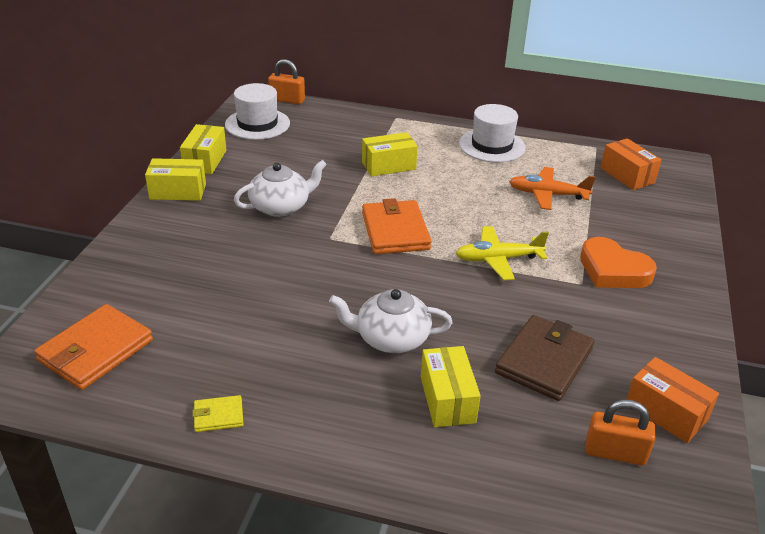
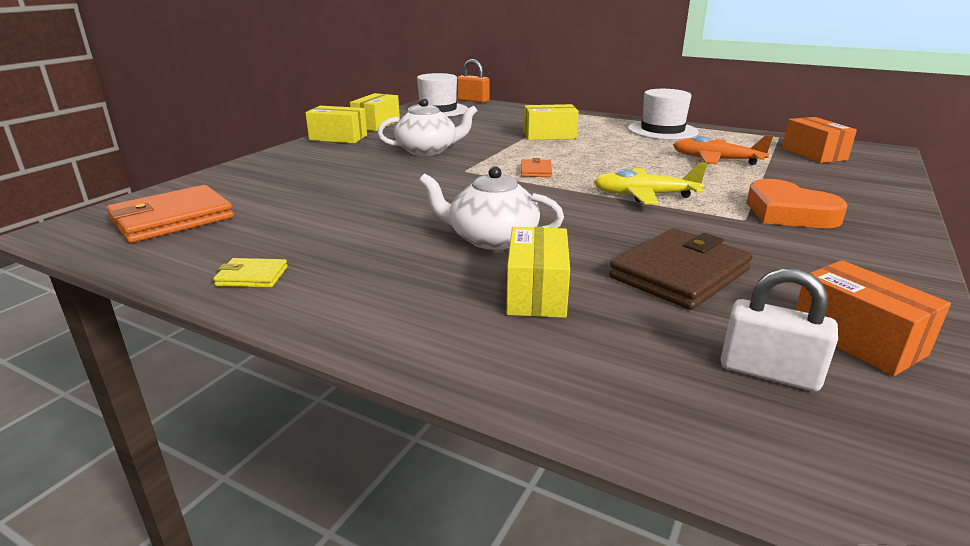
camera: 15 degrees right, 10 degrees down
orange wallet [362,198,431,254] -> orange wallet [521,158,552,177], size x0.49
orange padlock [585,399,656,466] -> white padlock [721,268,838,391]

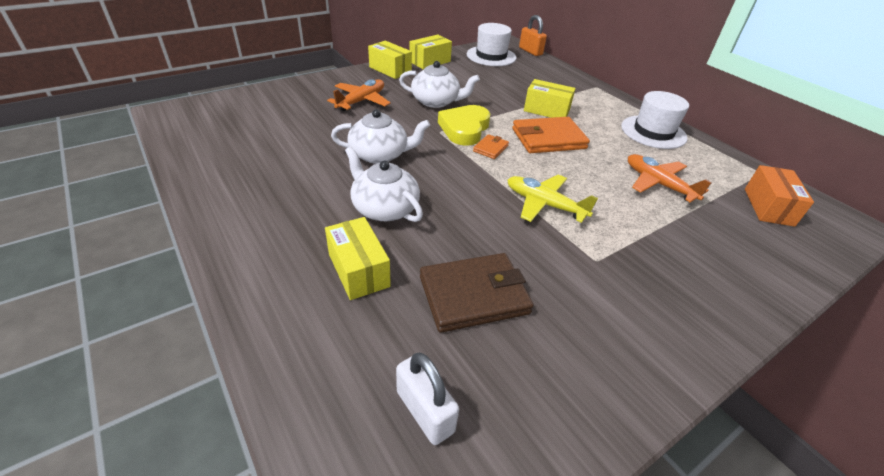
camera: 25 degrees right, 15 degrees up
orange wallet [107,185,234,243] -> orange wallet moved to [512,117,590,153]
yellow wallet [213,258,288,288] -> none
yellow box [506,227,570,318] -> yellow box turned 60 degrees counterclockwise [325,217,391,300]
orange heart [747,179,847,228] -> none
orange box [795,260,951,376] -> none
none -> orange plane [327,79,391,111]
none -> white teapot [331,109,430,164]
none -> yellow heart [438,105,490,146]

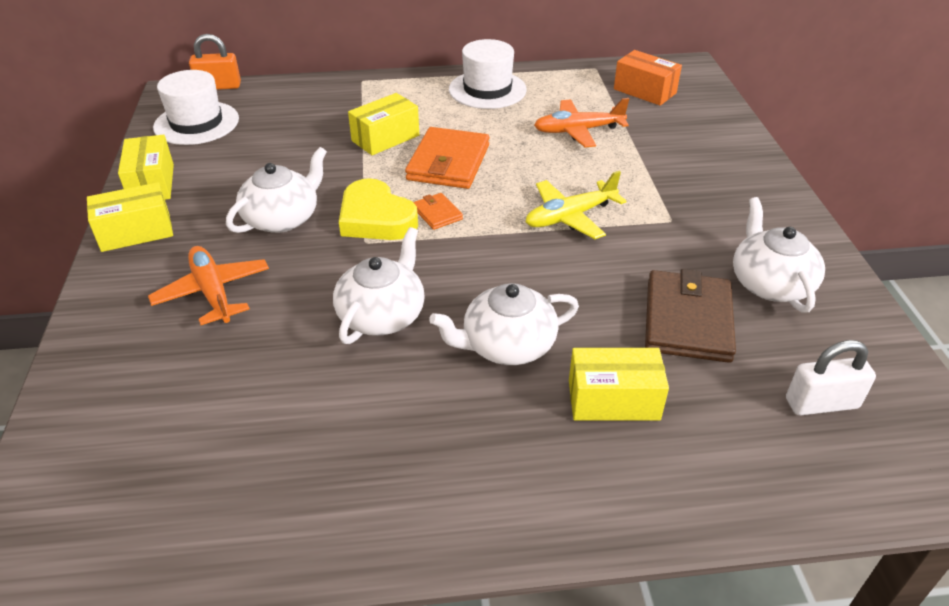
camera: 60 degrees left, 0 degrees up
none -> white teapot [733,197,825,313]

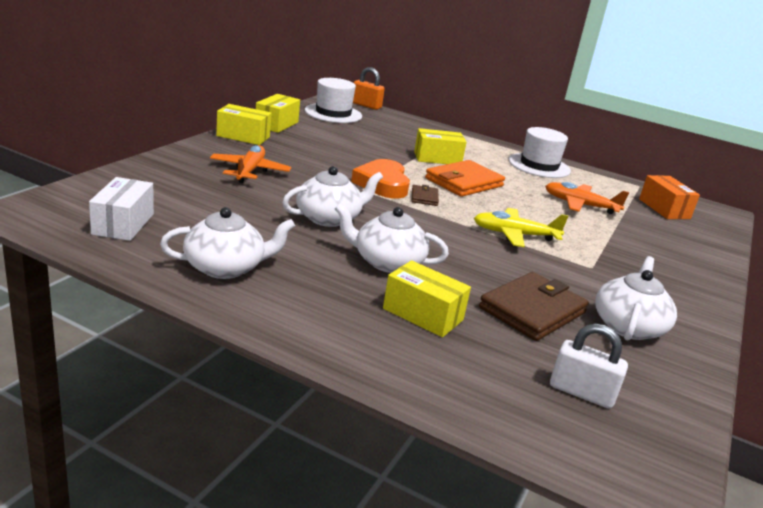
camera: 30 degrees right, 15 degrees down
white teapot [226,147,327,233] -> white teapot moved to [160,207,295,279]
yellow heart [339,178,418,240] -> orange heart [351,159,410,199]
orange wallet [413,193,463,230] -> brown wallet [412,185,439,206]
none -> white box [89,177,154,241]

